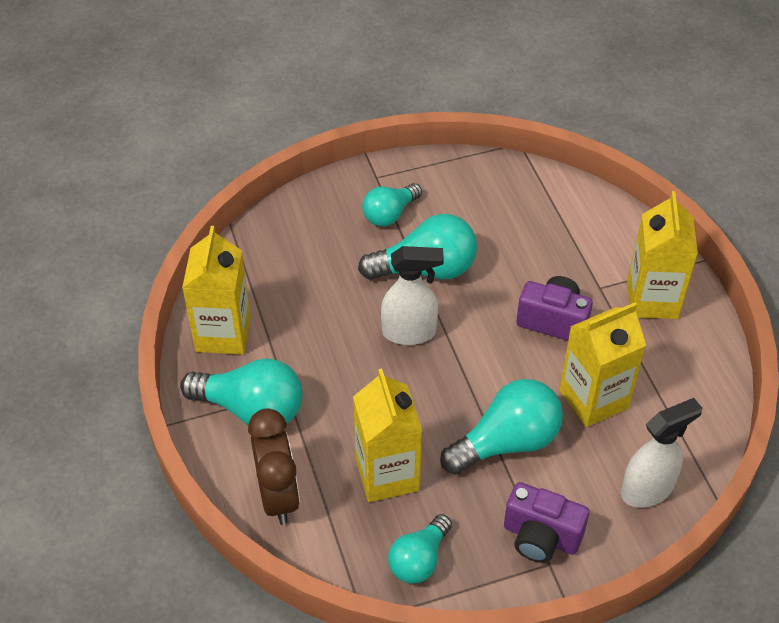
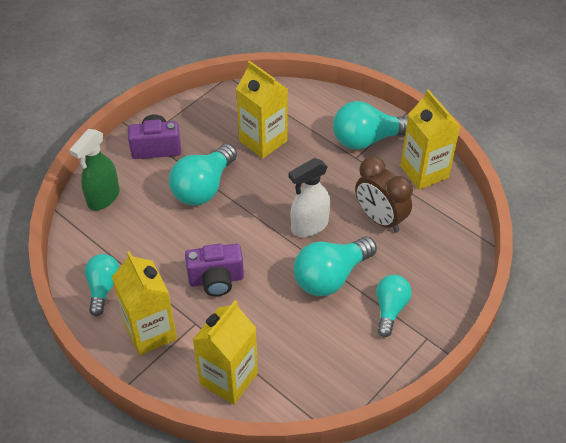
camera: 150 degrees right, 0 degrees up
brown clock [248,408,300,525] -> brown clock moved to [355,156,413,233]
turquoise light bulb [388,514,452,584] -> turquoise light bulb moved to [85,254,119,316]
yellow carton [559,302,646,427] -> yellow carton moved to [193,300,258,405]
white spray bottle [621,398,703,508] -> green spray bottle [70,129,120,210]

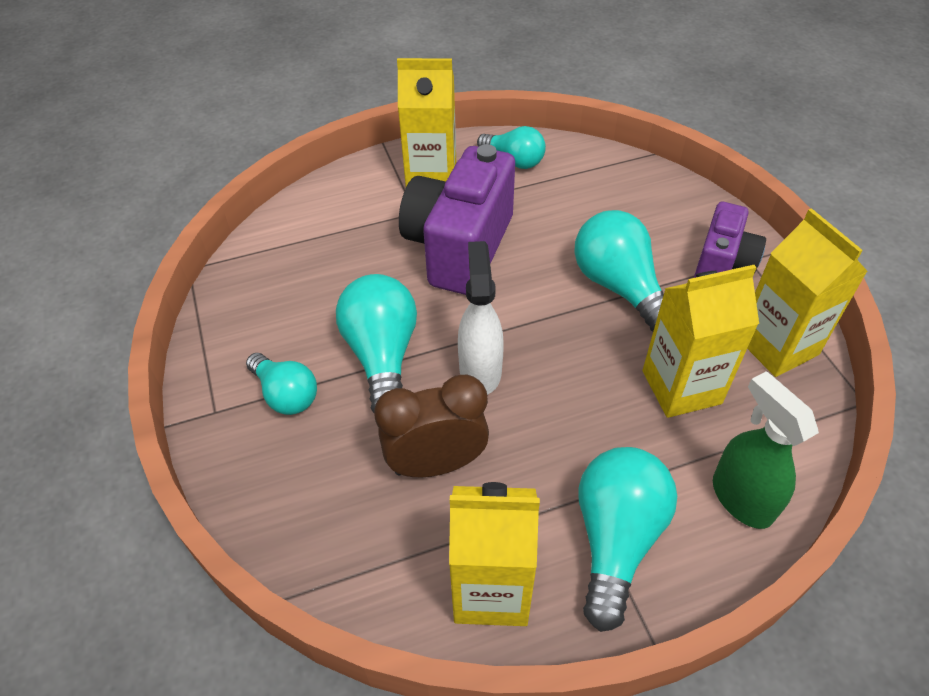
camera: 120 degrees right, 0 degrees up
green spray bottle [70,129,120,210] -> green spray bottle moved to [713,371,819,529]
purple camera [185,244,244,296] -> purple camera [399,144,515,295], size x1.72
yellow carton [193,300,258,405] -> yellow carton moved to [747,208,868,377]

